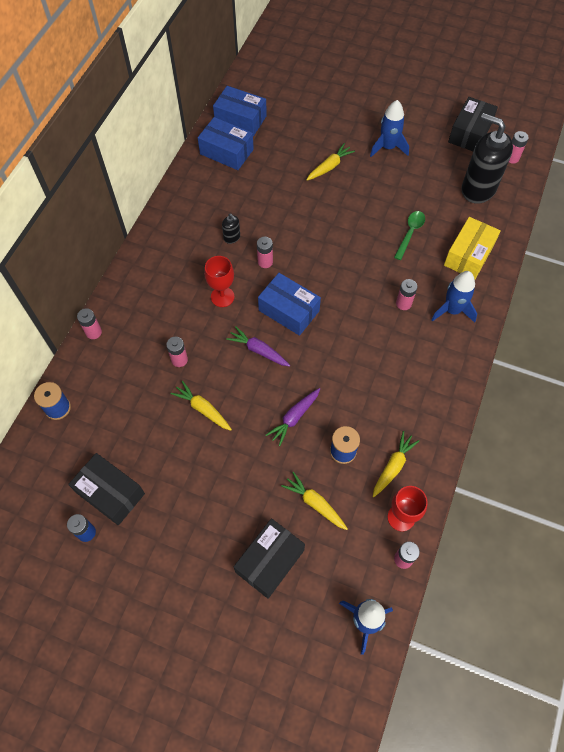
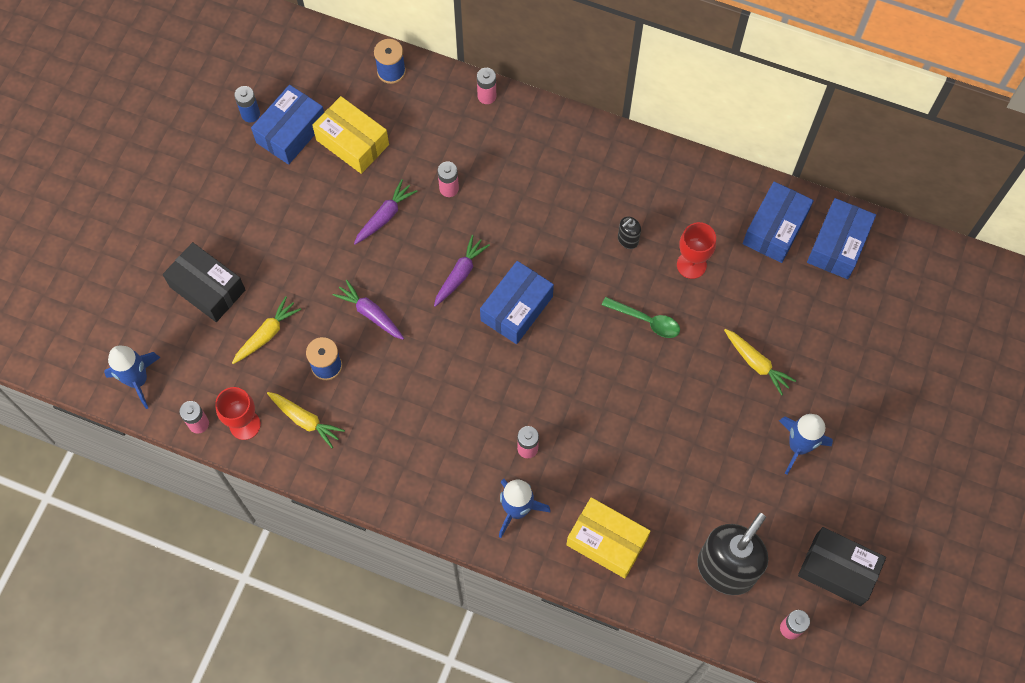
camera: 90 degrees right, 5 degrees up
black box [68,453,145,526] -> blue box [251,85,324,164]
yellow carrot [171,381,232,431] -> purple carrot [354,179,417,244]
red goblet [204,256,235,307] -> red goblet moved to [677,222,716,279]
pink battery [257,237,273,268] -> none
green spoon [394,211,425,260] -> green spoon moved to [602,297,680,338]
none -> yellow box [312,96,389,174]

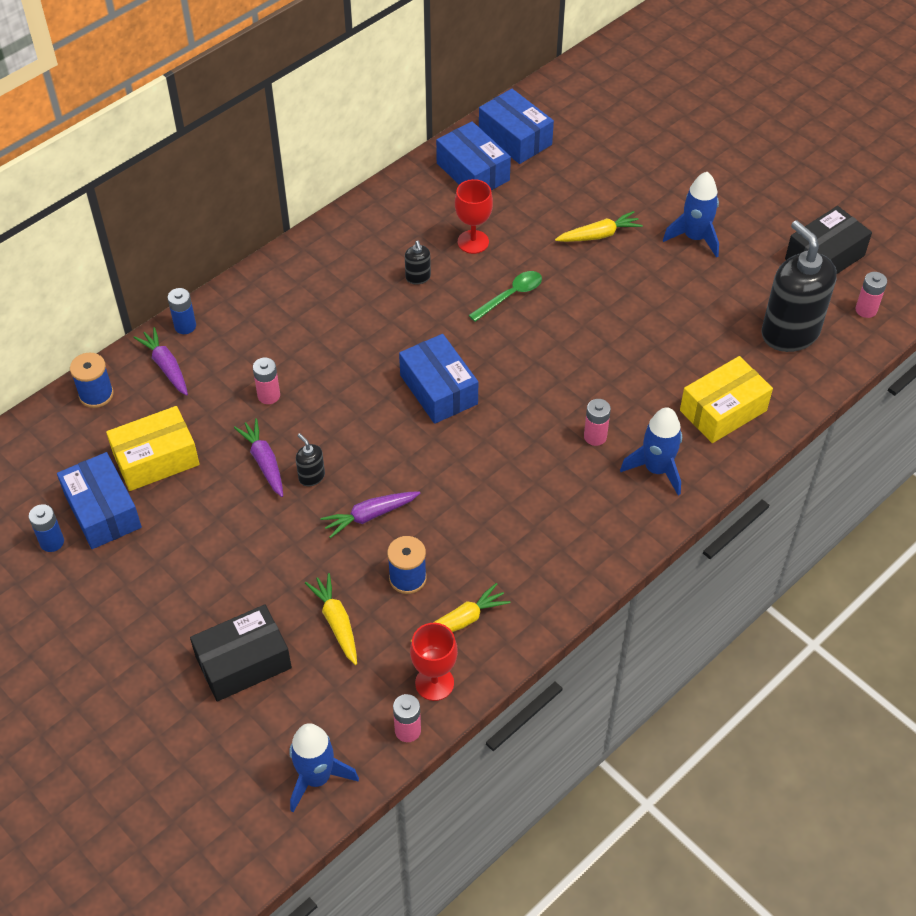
camera: 65 degrees left, 15 degrees down
purple carrot [434,235,490,307] -> purple carrot moved to [134,327,188,396]
pink battery [477,68,496,104] -> blue battery [168,288,196,334]
none -> black soap dispenser [296,433,325,486]

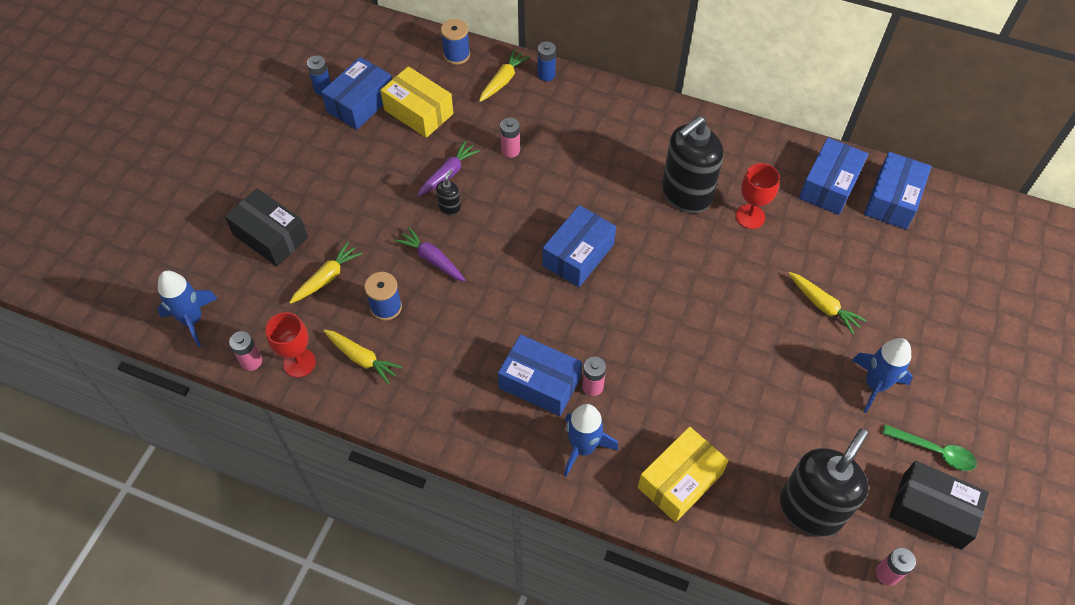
camera: 65 degrees right, 5 degrees up
purple carrot [134,327,188,396] -> yellow carrot [479,49,530,102]
black soap dispenser [405,241,431,284] -> black soap dispenser [662,116,724,213], size x2.41
green spoon [469,271,542,322] -> green spoon moved to [882,424,977,471]
yellow box [680,356,773,443] -> yellow box turned 75 degrees counterclockwise [638,427,729,522]
none -> blue box [498,334,582,416]

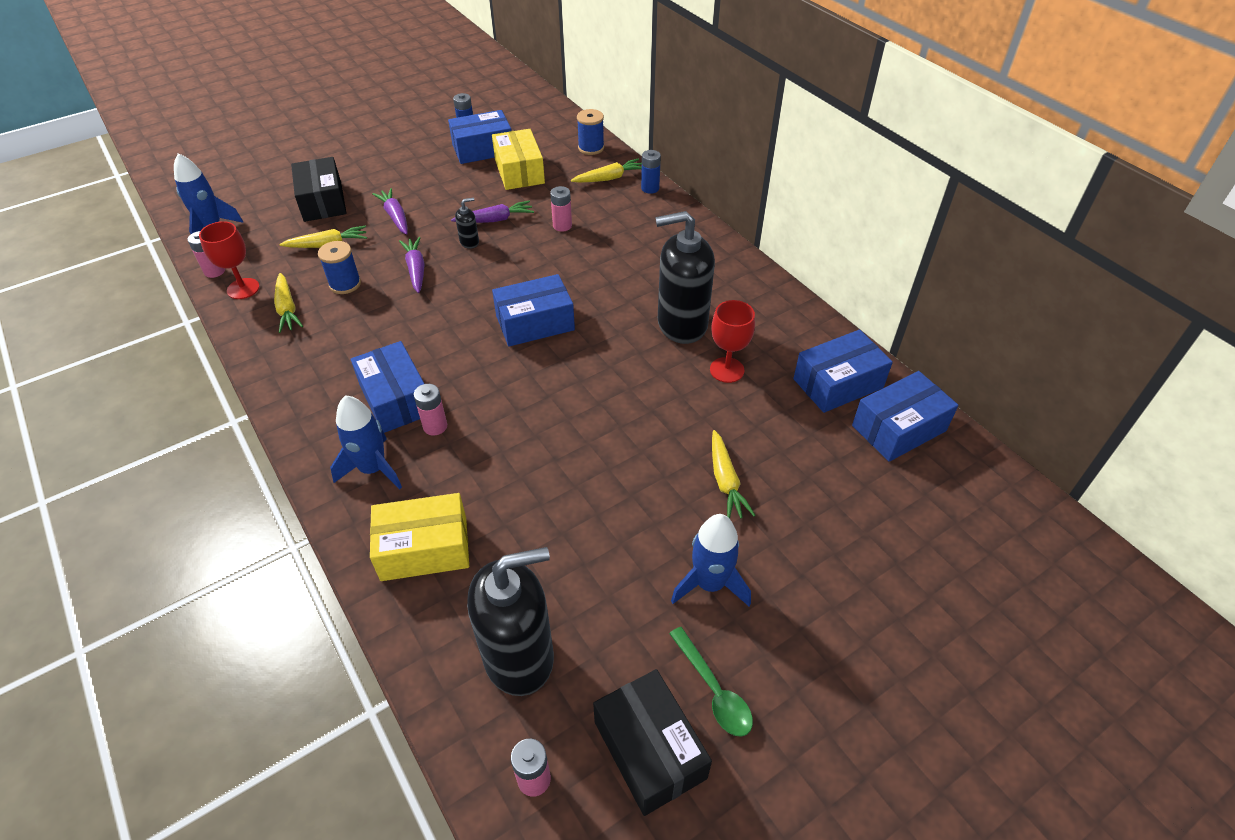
camera: 35 degrees right, 10 degrees down
none -> purple carrot [372,188,408,235]

